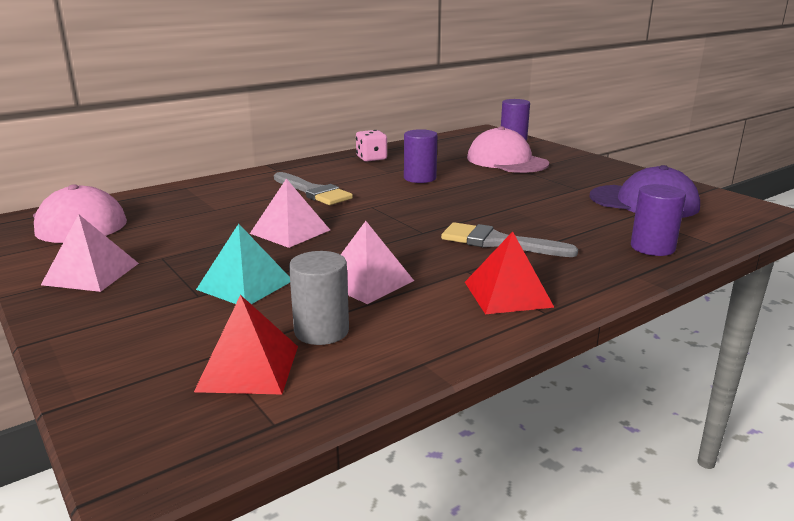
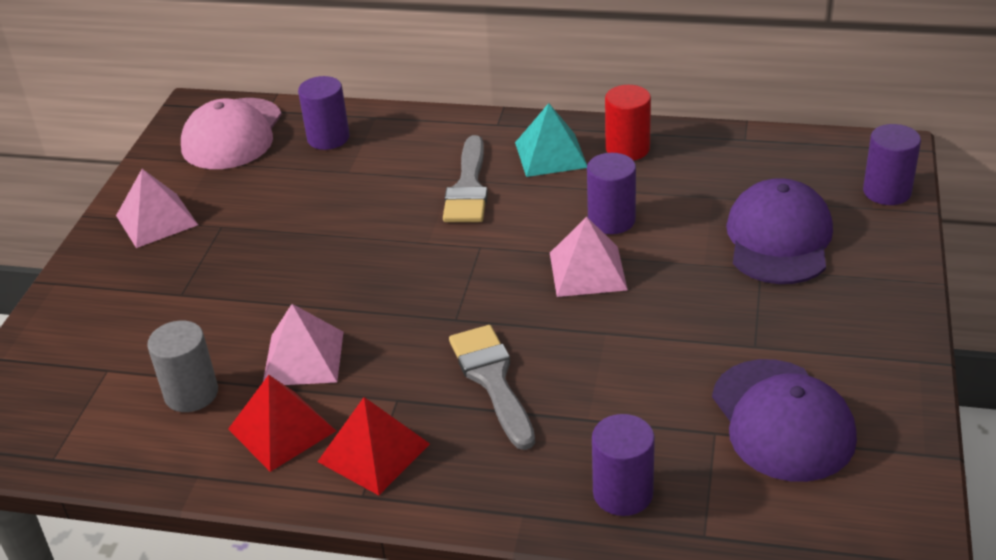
camera: 50 degrees right, 15 degrees up
red pyramid [194,295,298,395] -> red pyramid moved to [228,375,336,472]
turquoise pyramid [196,224,290,304] -> turquoise pyramid moved to [515,103,587,177]
pink pyramid [250,179,330,248] -> pink pyramid moved to [550,217,628,297]
pink dice [356,130,387,162] -> red cylinder [605,85,651,160]
pink cap [467,126,549,173] -> purple cap [726,178,833,284]
none -> purple cylinder [298,76,350,150]

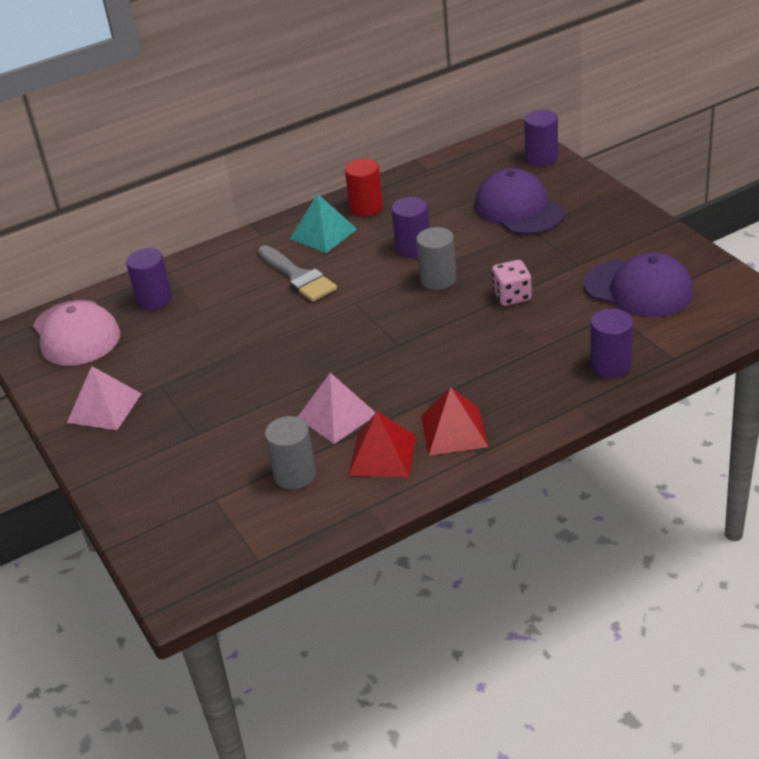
camera: 40 degrees left, 0 degrees up
grey brush [449,325,535,450] -> none
pink pyramid [550,217,628,297] -> grey cylinder [416,227,457,290]
none -> pink dice [492,260,532,306]

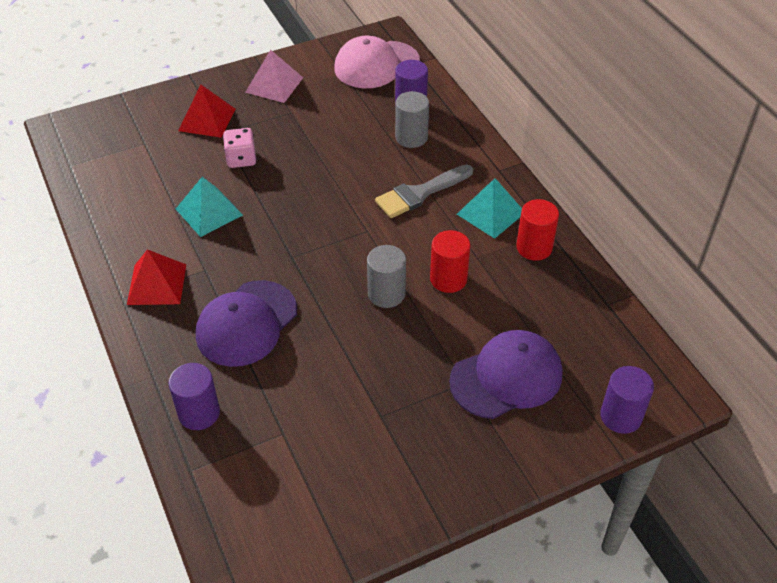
camera: 90 degrees right, 10 degrees up
grey cylinder [265,416,316,490] -> grey cylinder moved to [395,91,429,148]
pink pyramid [298,373,376,444] -> turquoise pyramid [176,177,243,237]
red pyramid [349,412,416,477] -> red pyramid moved to [178,85,235,138]
purple cylinder [391,197,430,258] -> red cylinder [430,230,470,293]
pink dice [492,260,532,306] -> pink dice moved to [223,128,256,168]
purple cap [584,252,694,317] -> purple cap moved to [196,280,297,367]

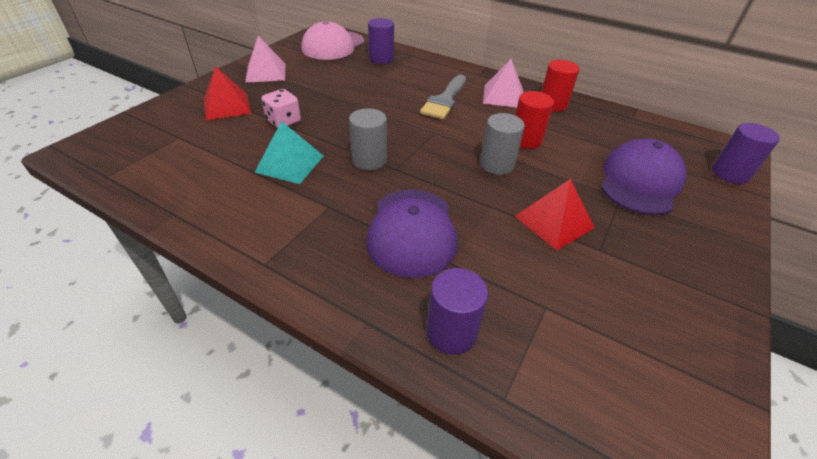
camera: 35 degrees left, 5 degrees down
red pyramid [127,249,186,305] -> red pyramid moved to [515,179,595,250]
grey cylinder [395,91,429,148] -> grey cylinder moved to [349,108,387,171]
turquoise pyramid [457,178,522,239] -> pink pyramid [483,59,523,107]

